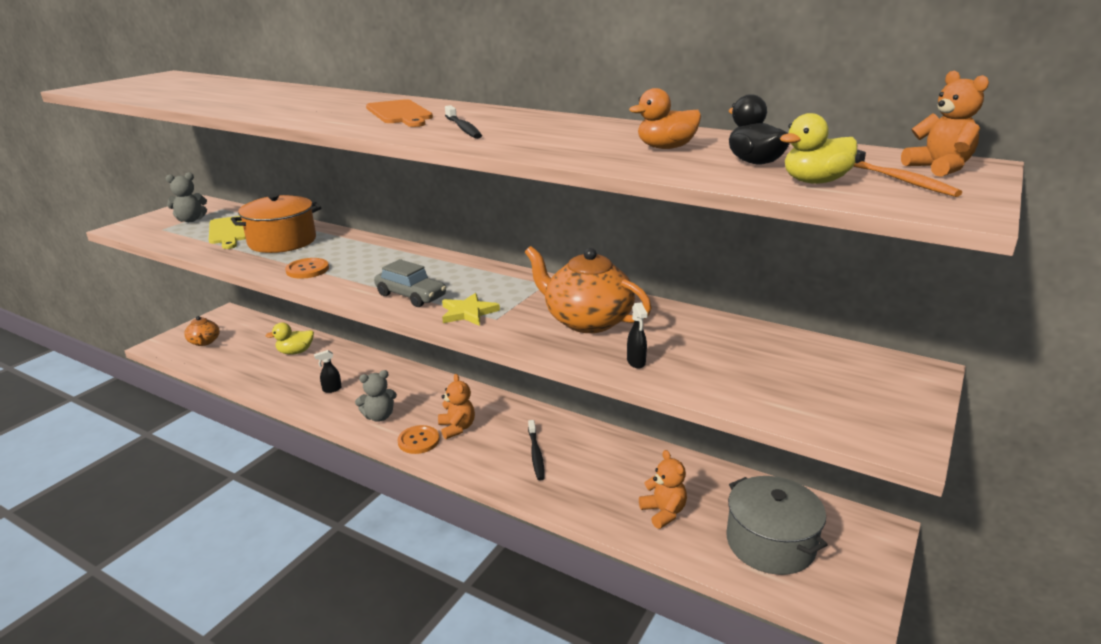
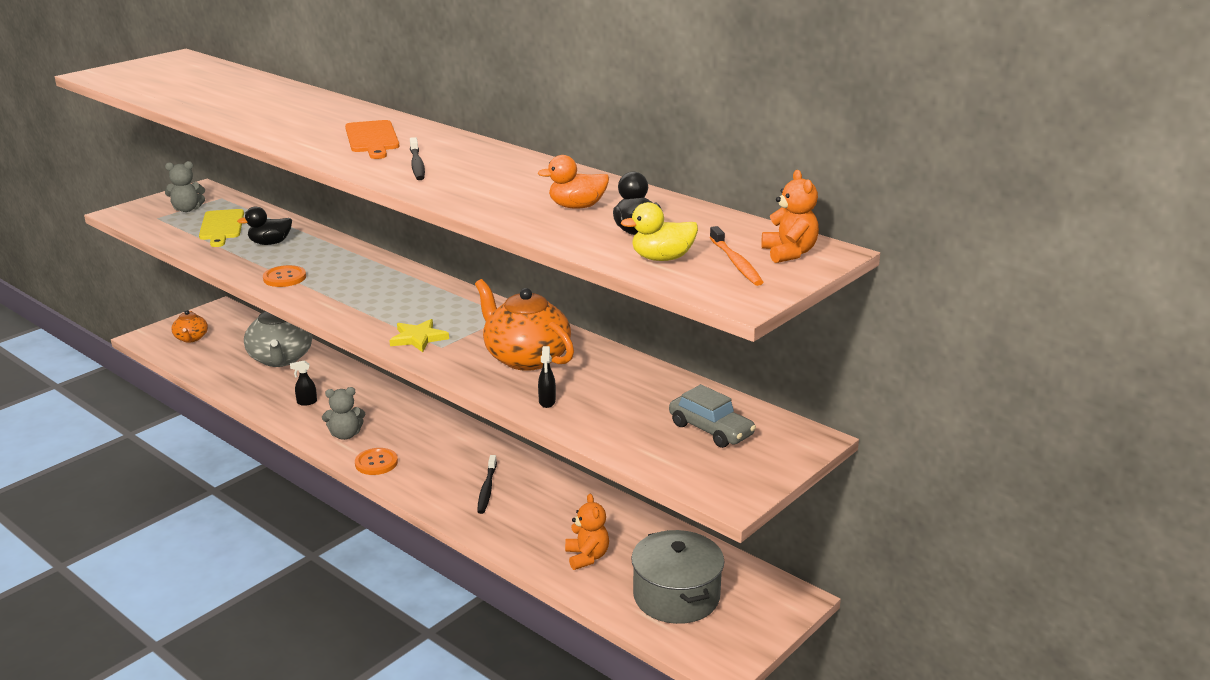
camera: 10 degrees right, 0 degrees up
orange pot [231,194,322,253] -> black duck [237,206,292,245]
yellow duck [266,323,314,355] -> grey teapot [244,311,312,367]
grey car [374,259,446,307] -> grey car moved to [669,384,756,448]
orange teddy bear [438,374,475,439] -> none

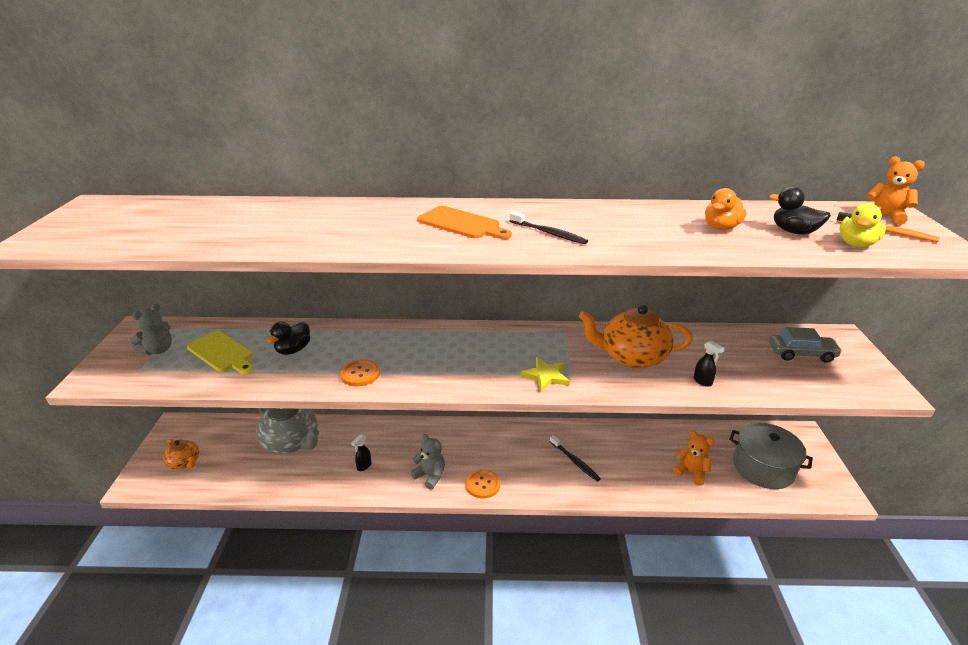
camera: 40 degrees left, 5 degrees up
grey teddy bear [322,387,365,440] -> grey teddy bear turned 90 degrees counterclockwise [411,434,445,489]

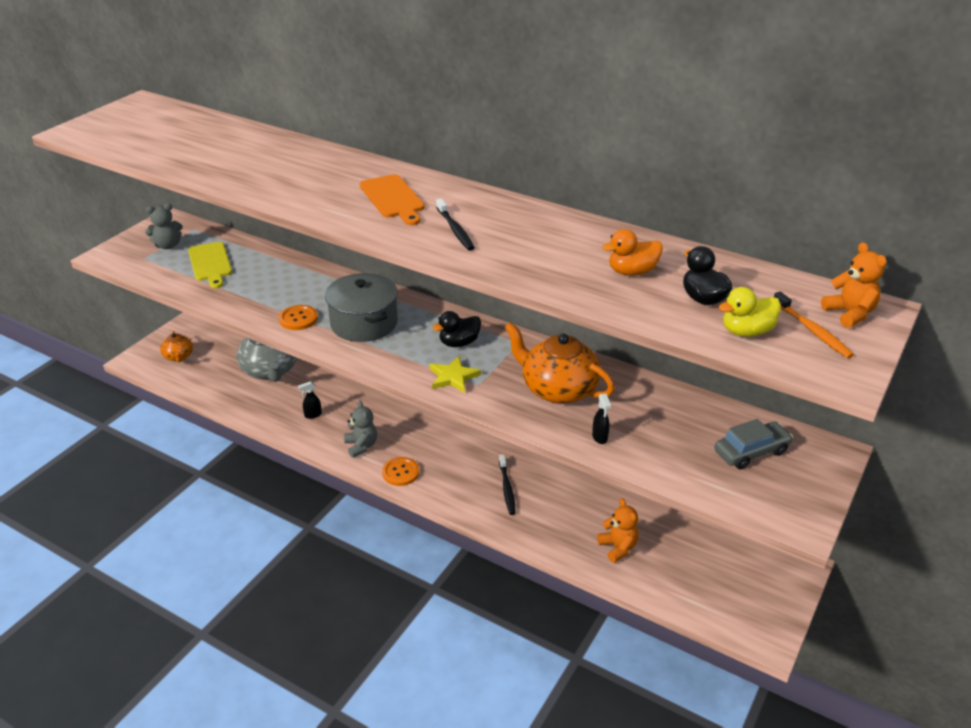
camera: 30 degrees right, 5 degrees up
black duck [267,322,310,355] -> black duck moved to [432,311,481,347]
grey pot [729,423,813,489] -> grey pot moved to [325,273,398,342]
grey car [769,327,842,363] -> grey car turned 60 degrees counterclockwise [714,419,793,470]

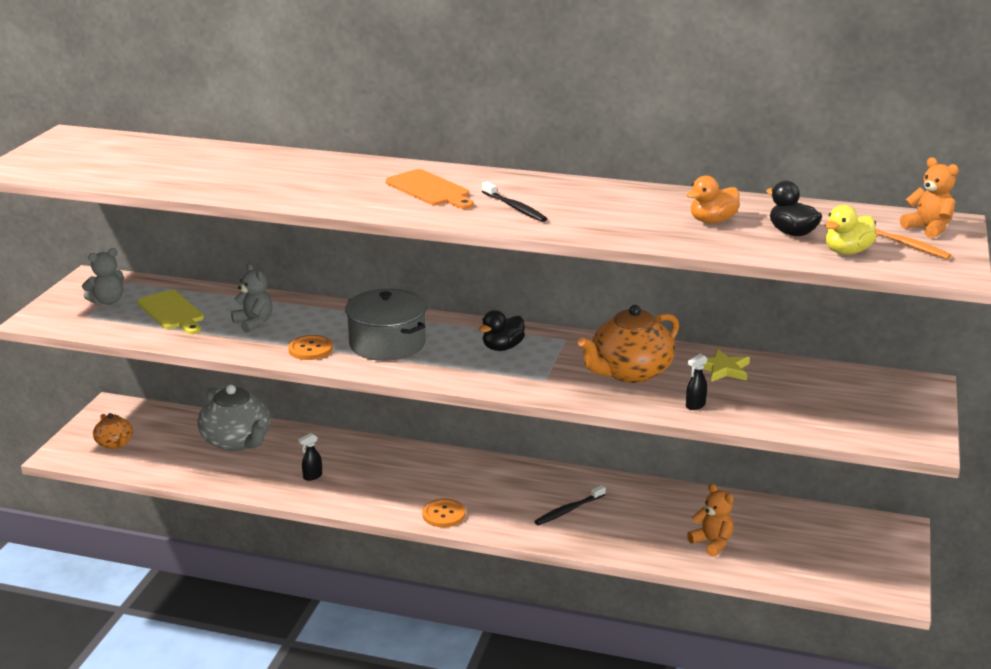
camera: 15 degrees left, 10 degrees down
grey teddy bear [344,400,377,458] -> grey teddy bear moved to [231,264,272,333]
yellow star [430,356,481,393] -> yellow star moved to [703,349,750,382]
black toothbrush [499,454,516,515] -> black toothbrush turned 75 degrees clockwise [534,485,606,525]
orange teapot [505,322,615,404] -> orange teapot turned 60 degrees counterclockwise [578,305,679,383]
black spray bottle [592,394,611,444] -> black spray bottle turned 75 degrees clockwise [686,354,708,410]
grey car [714,419,793,470] -> none

